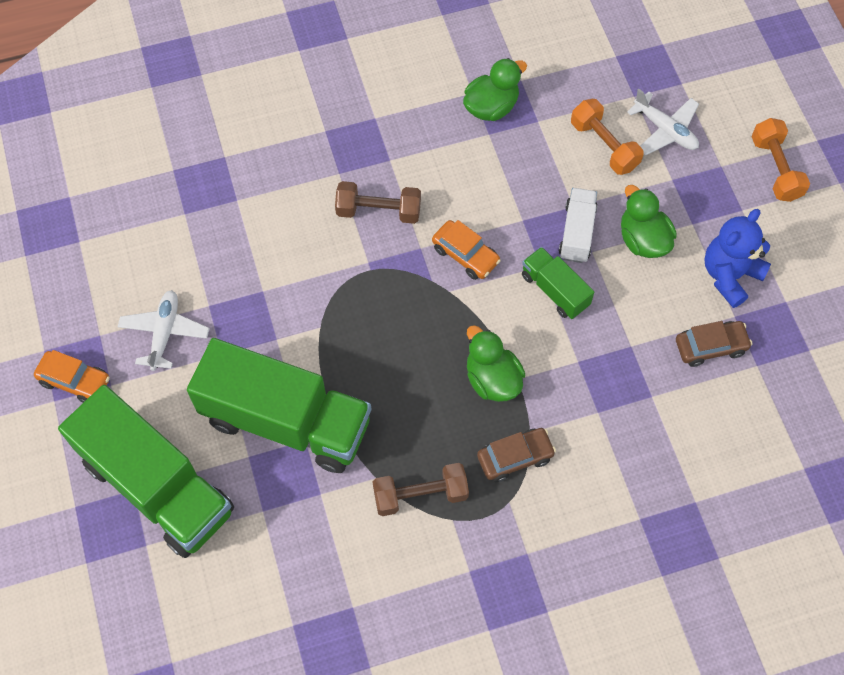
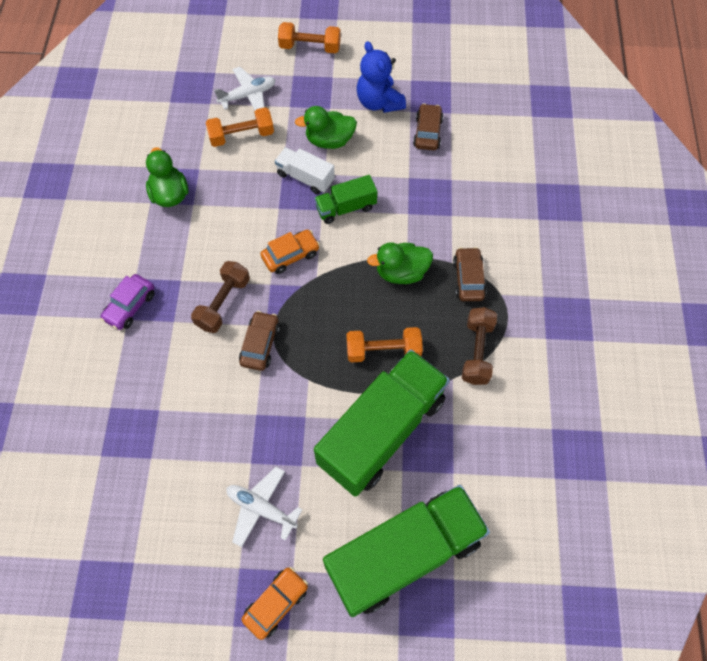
camera: 70 degrees left, 0 degrees up
none -> purple car [100,274,155,330]
none -> brown car [239,311,280,371]
none -> orange dumbbell [347,327,423,362]

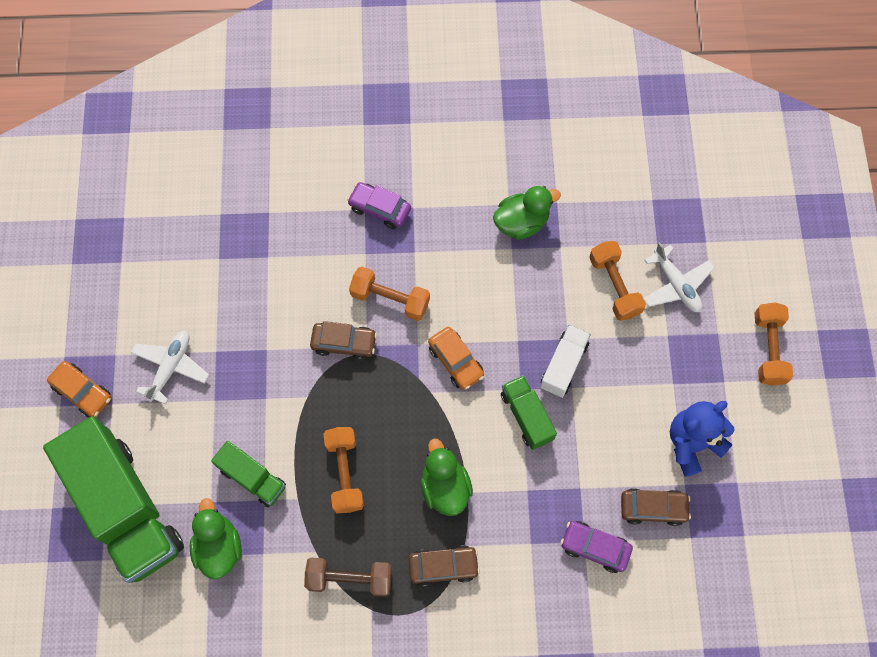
camera: 85 degrees right, 5 degrees up
brown dumbbell [191,261,250,333] -> orange dumbbell [349,267,430,321]
green duck [295,106,357,149] -> green duck moved to [190,498,242,579]
green truck [314,349,450,497] -> green truck [211,441,286,507], size x0.47
none -> purple car [560,521,633,573]

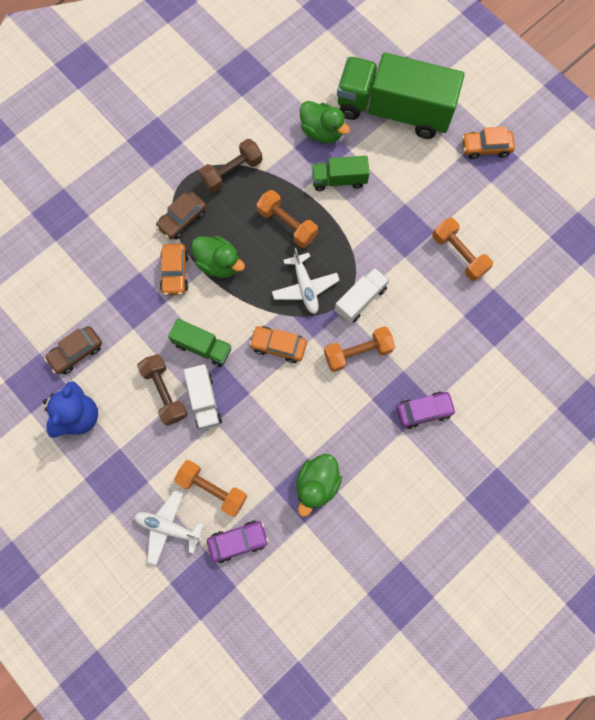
camera: 140 degrees right, 5 degrees up
white plane [131,331,209,404] -> white plane moved to [272,248,340,314]
brown car [310,321,377,360] -> white truck [335,268,389,324]
purple car [560,521,633,573] -> purple car moved to [207,521,269,563]
orange dumbbell [754,302,793,386] -> orange dumbbell moved to [432,218,493,281]
none -> brown dumbbell [137,354,188,426]
none -> orange car [160,244,189,295]

